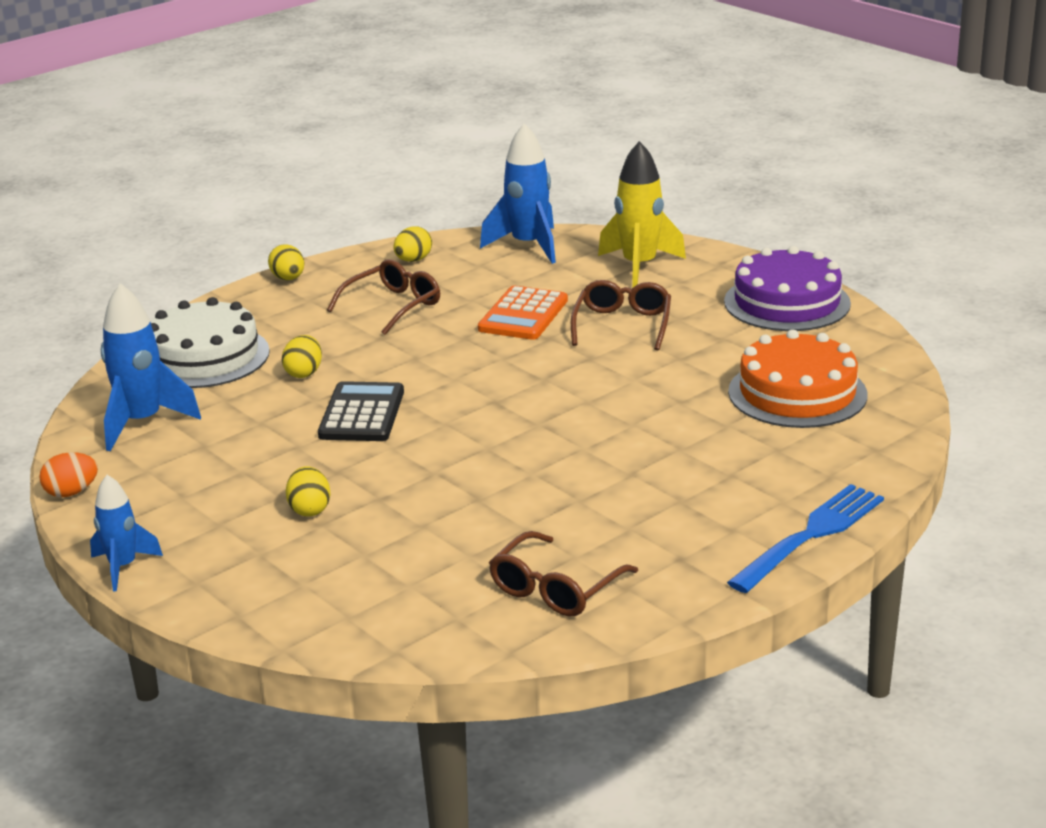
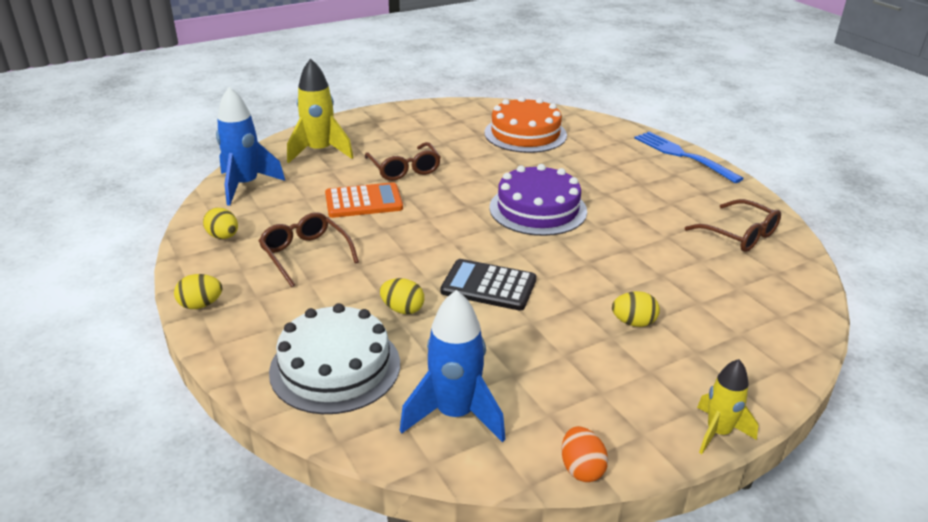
camera: 80 degrees left, 5 degrees up
blue rocket [90,475,163,591] -> yellow rocket [697,359,758,454]
orange calculator [478,286,568,340] -> orange calculator turned 45 degrees counterclockwise [325,182,403,218]
brown glasses [571,280,671,350] -> brown glasses turned 135 degrees counterclockwise [365,142,441,181]
purple cake [724,246,851,331] -> purple cake moved to [489,164,587,236]

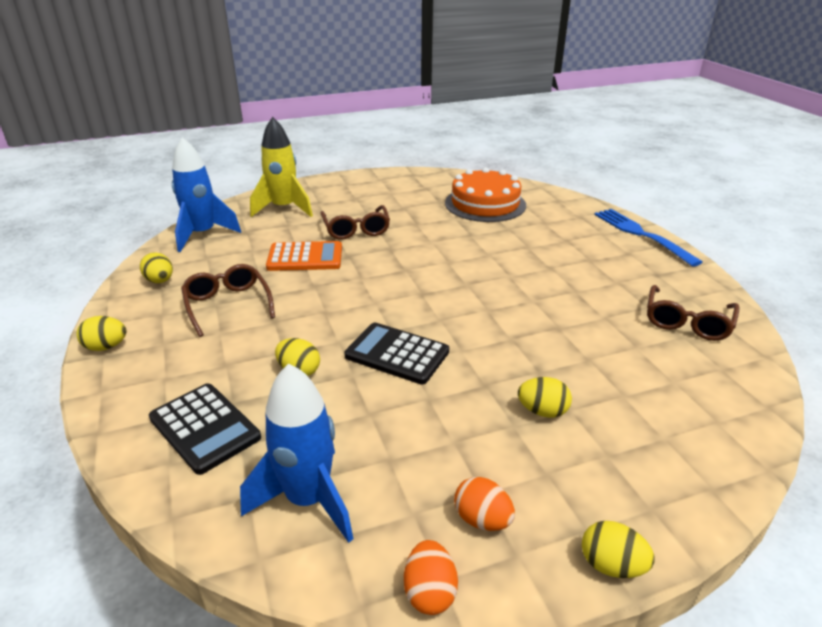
camera: 10 degrees right, 0 degrees up
white cake [269,303,400,414] -> black calculator [149,383,261,475]
purple cake [489,164,587,236] -> none
brown glasses [685,199,781,252] -> brown glasses turned 60 degrees clockwise [647,285,739,341]
yellow rocket [697,359,758,454] -> yellow egg [582,521,655,578]
none -> orange egg [454,477,515,531]

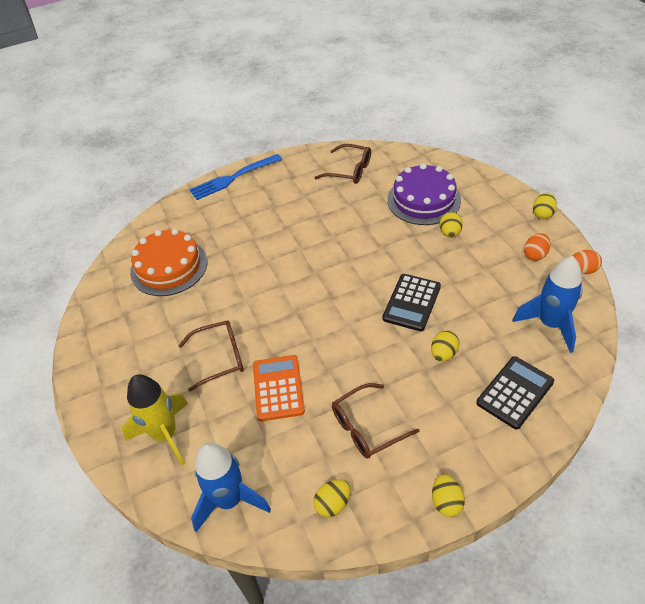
camera: 90 degrees left, 15 degrees up
none -> purple cake [387,164,461,225]

